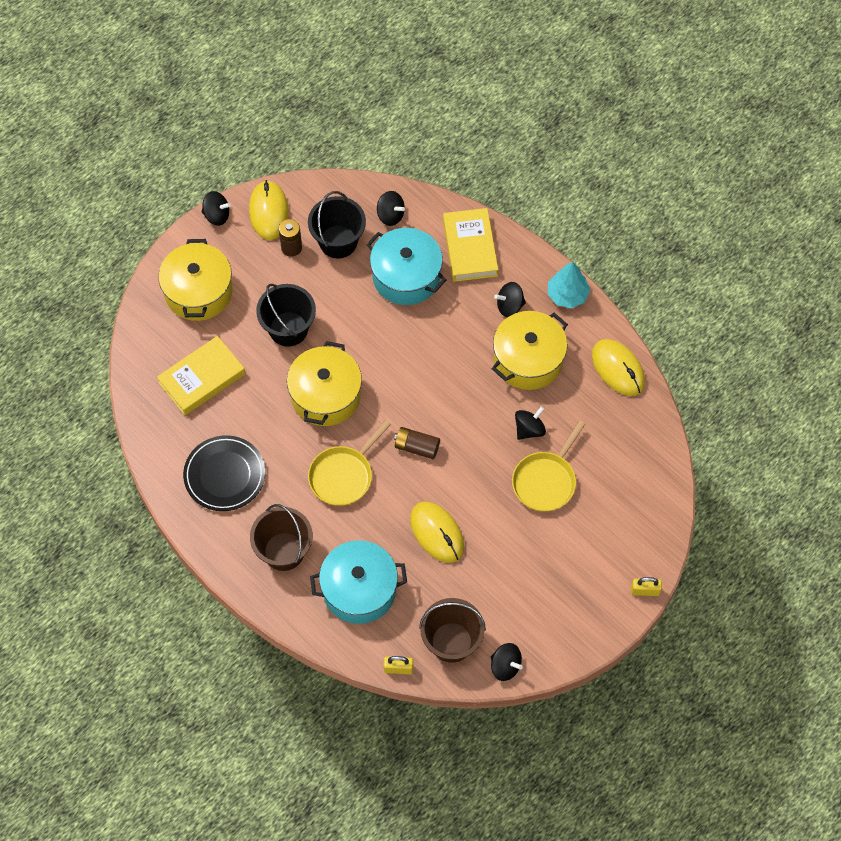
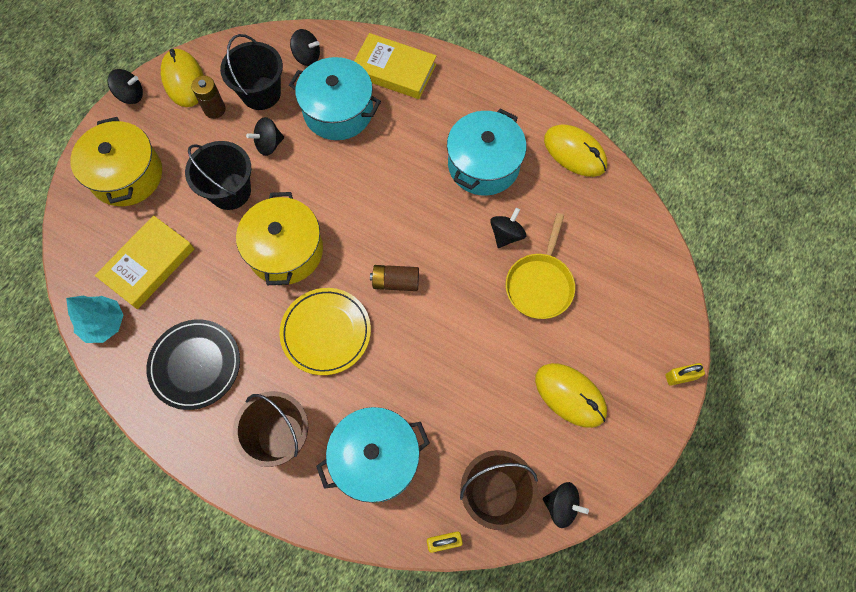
camera: 15 degrees left, 5 degrees up
yellow pan [308,420,391,506] -> yellow plate [279,288,371,375]
yellow mouse [410,502,464,563] -> yellow mouse moved to [535,363,607,428]
yellow book [443,208,498,282] -> yellow book turned 45 degrees counterclockwise [354,33,436,99]
yellow pot [492,311,568,390] -> turquoise pot [447,108,526,196]
black spinning top [494,282,526,317] -> black spinning top moved to [246,117,284,156]
turquoise tree [548,262,590,308] -> turquoise tree moved to [66,295,123,343]

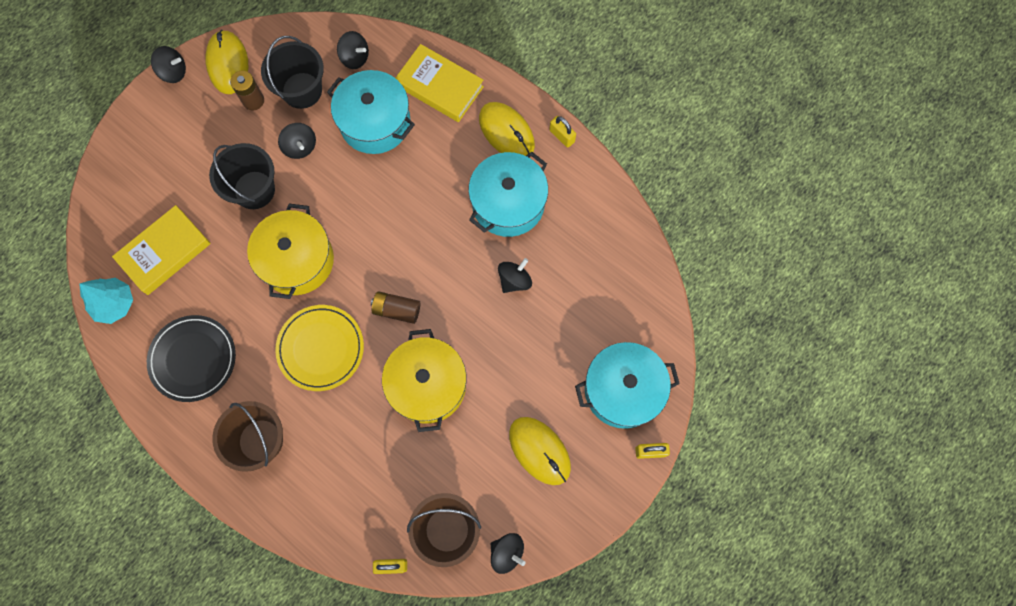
camera: 10 degrees right, 5 degrees up
yellow pot [70,117,162,206] -> yellow pot moved to [382,329,466,432]
black spinning top [246,117,284,156] -> black spinning top turned 105 degrees counterclockwise [278,123,316,159]
turquoise pot [316,407,430,503] -> turquoise pot moved to [575,342,680,429]
yellow pan [506,213,575,319] -> none
yellow mouse [544,124,607,177] -> yellow mouse moved to [479,102,535,156]
none -> yellow padlock [549,116,576,148]

